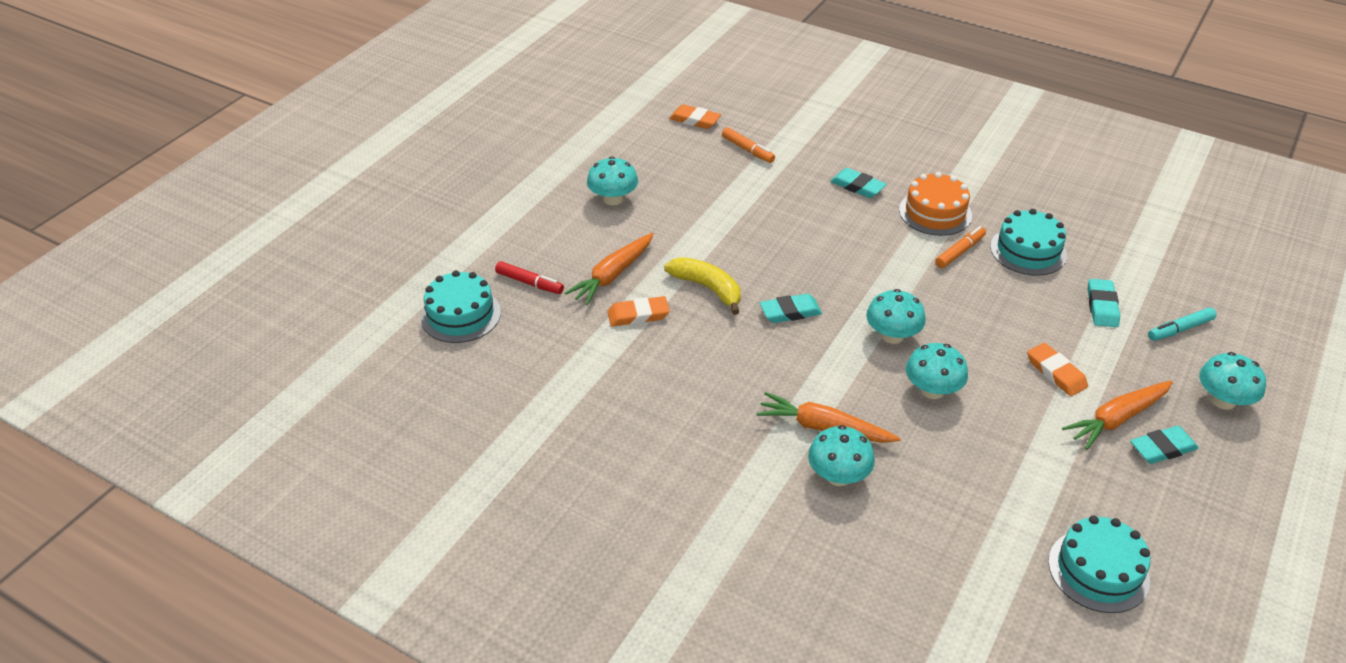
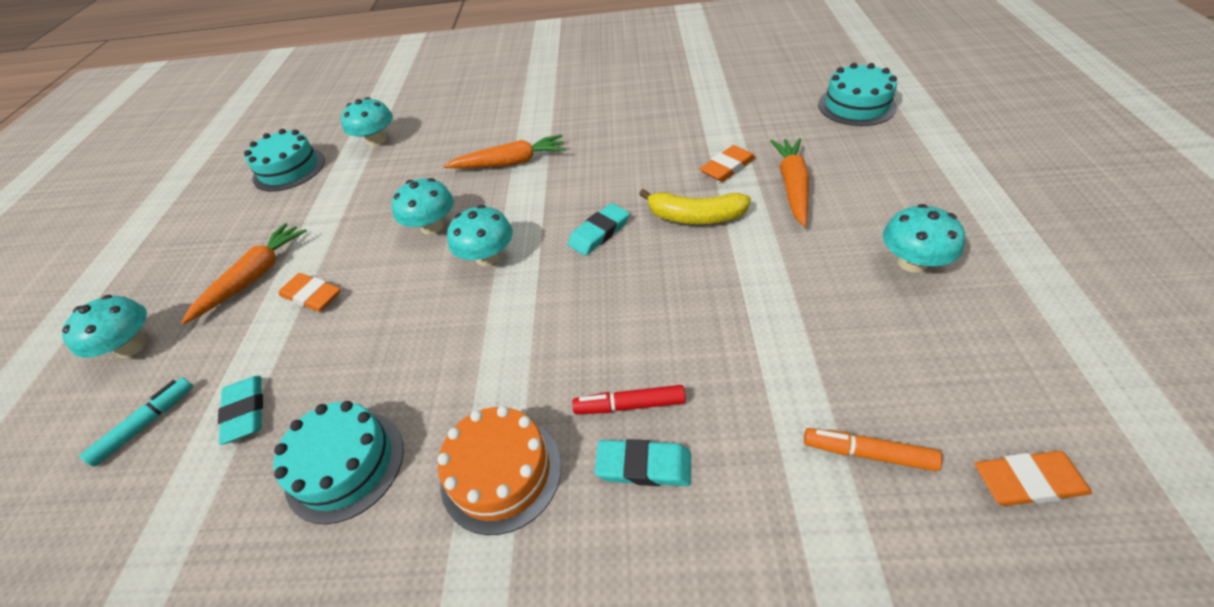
camera: 155 degrees right, 5 degrees up
red marker [495,261,564,294] -> red marker moved to [572,385,686,414]
turquoise mushroom [808,425,875,486] -> turquoise mushroom moved to [341,97,393,146]
orange marker [935,226,986,268] -> none
turquoise eraser [1130,426,1199,464] -> none

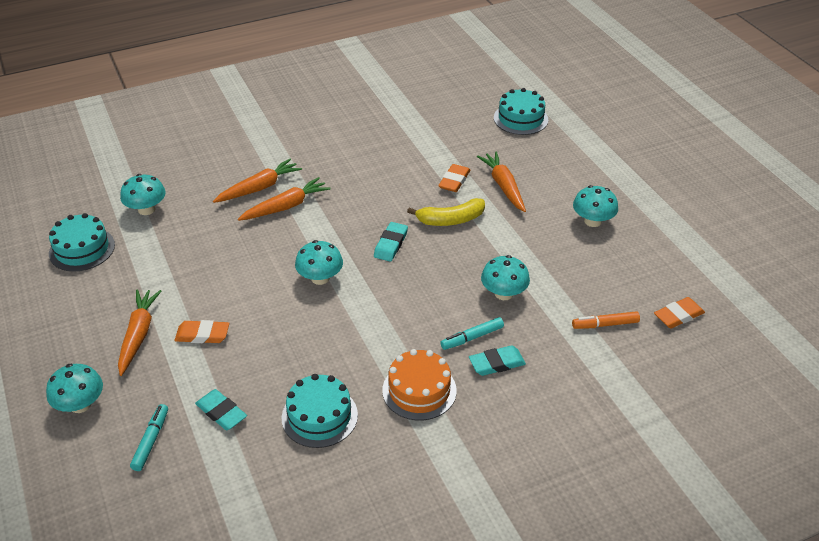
camera: 30 degrees left, 5 degrees down
turquoise mushroom [392,178,454,235] -> turquoise mushroom moved to [481,255,530,300]
red marker [572,385,686,414] -> turquoise marker [440,317,504,350]
none -> orange carrot [213,159,302,203]

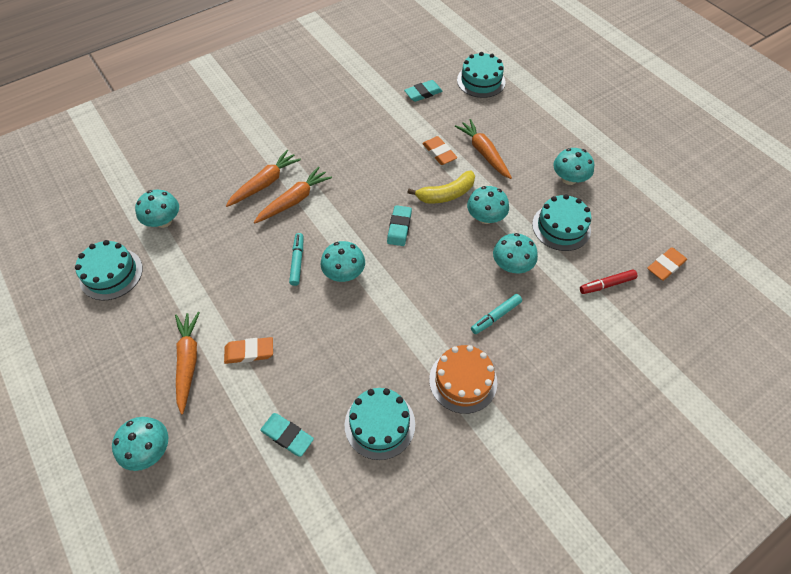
camera: 10 degrees left, 15 degrees up
turquoise marker [130,404,168,471] -> turquoise marker moved to [289,233,303,286]
orange eraser [438,164,470,192] -> orange eraser turned 45 degrees counterclockwise [422,136,457,165]
turquoise eraser [469,345,526,376] -> turquoise eraser moved to [404,80,443,102]
orange marker [572,311,640,329] -> red marker [580,270,638,294]
none -> turquoise mushroom [467,186,509,224]
none -> turquoise cake [532,194,591,251]

